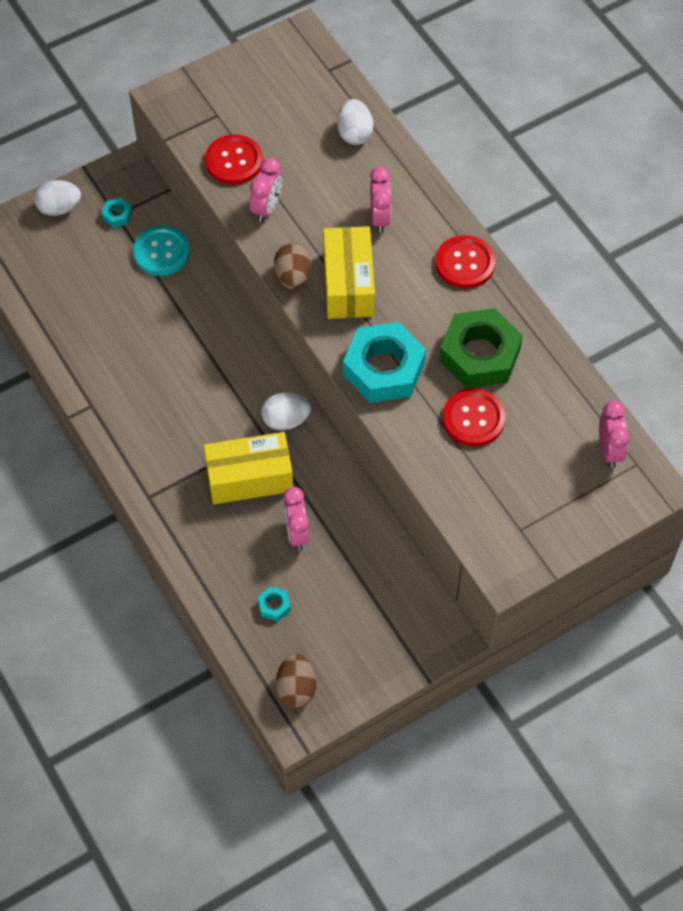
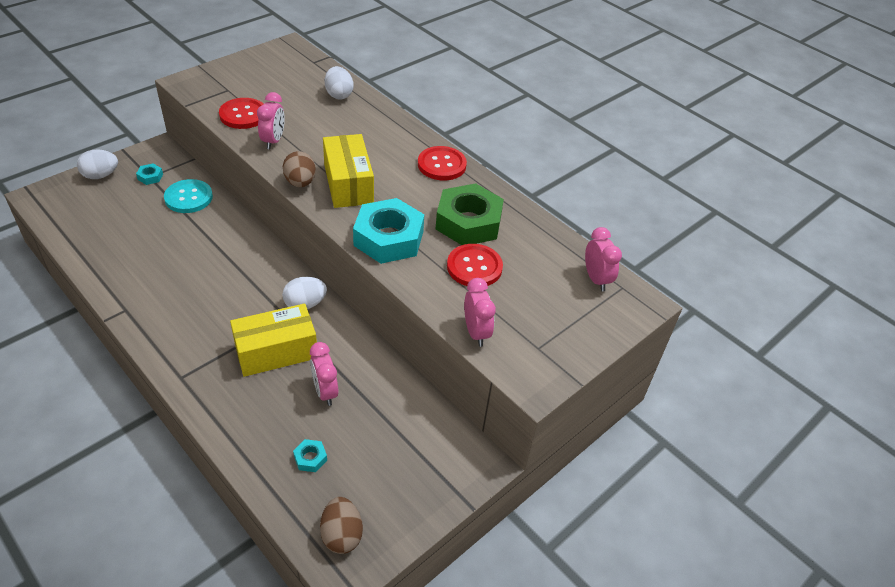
camera: 15 degrees left, 15 degrees down
pink clock [370,167,392,233] -> pink clock moved to [464,278,496,347]

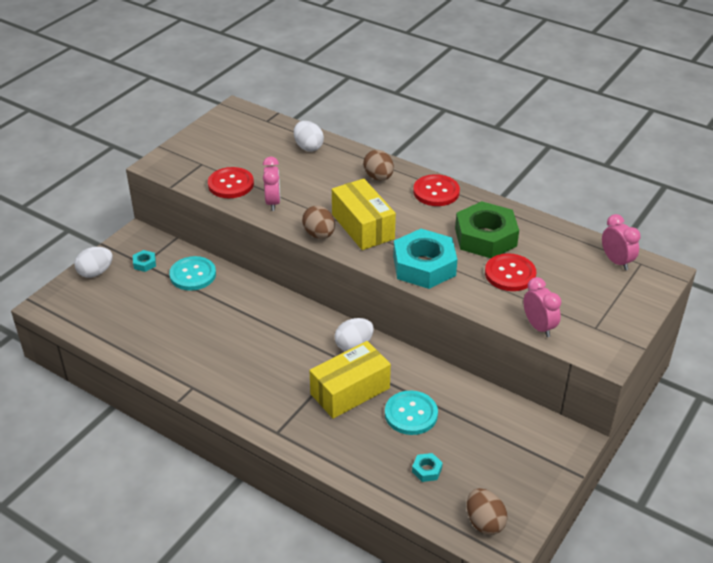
camera: 10 degrees left, 5 degrees down
pink clock [310,342,338,406] -> turquoise button [385,391,438,435]
none -> brown egg [363,150,394,181]

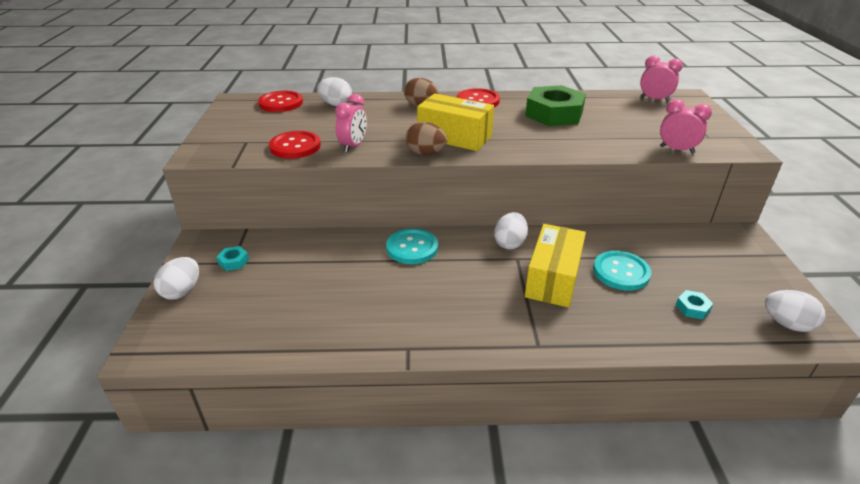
camera: 35 degrees left, 5 degrees down
turquoise button [169,256,216,291] -> turquoise button moved to [386,228,438,264]
pink clock [263,156,280,211] -> pink clock turned 60 degrees clockwise [335,94,367,153]
turquoise nut [393,229,458,289] -> none
brown egg [467,488,508,535] -> white egg [765,290,825,332]
red button [485,253,536,291] -> red button moved to [258,91,303,112]

